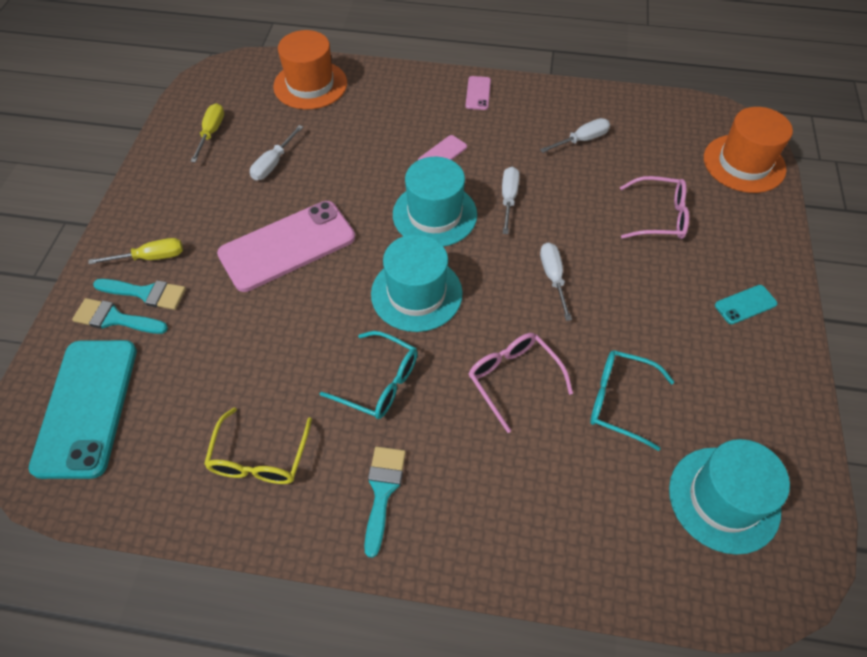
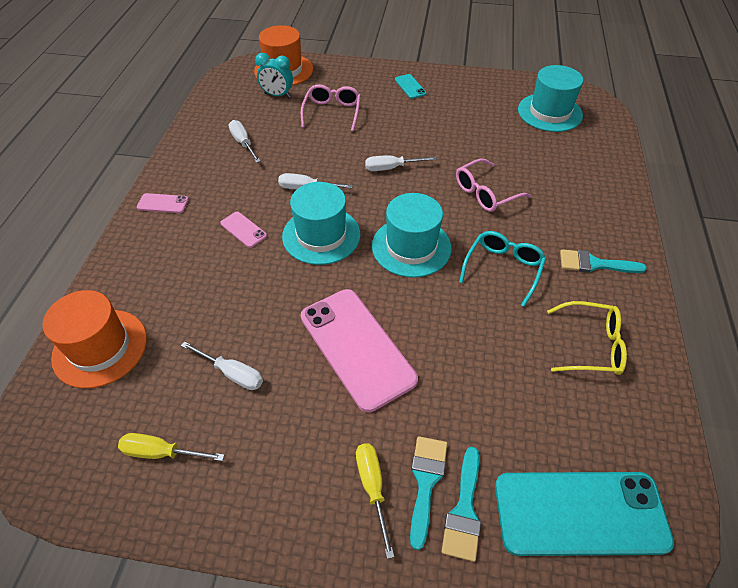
camera: 90 degrees left, 5 degrees down
turquoise glasses [590,350,674,451] -> none
none -> turquoise clock [255,53,293,98]

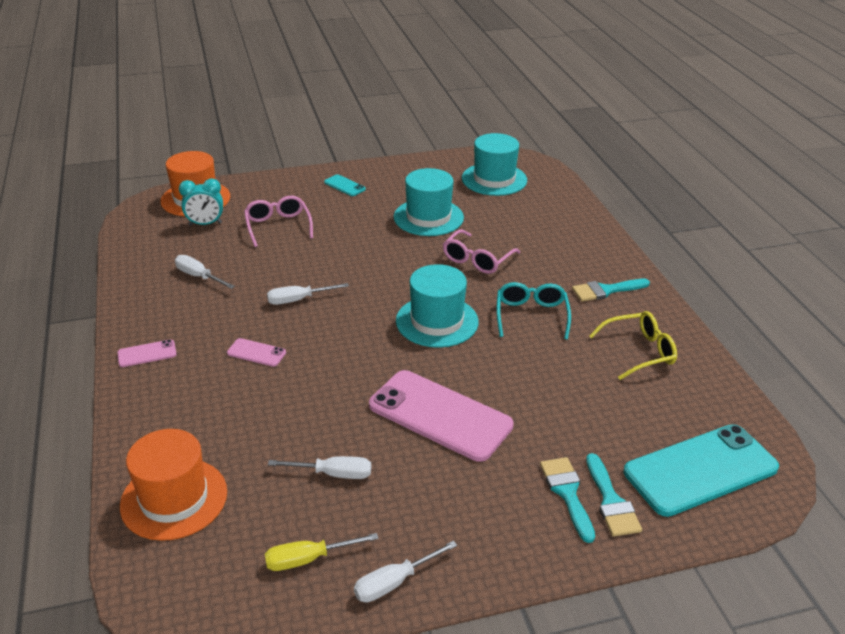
camera: 25 degrees left, 15 degrees down
turquoise hat [282,182,360,265] -> turquoise hat moved to [394,168,464,236]
yellow screwdriver [356,443,394,559] -> none
white screwdriver [365,155,437,171] -> white screwdriver moved to [354,541,457,602]

